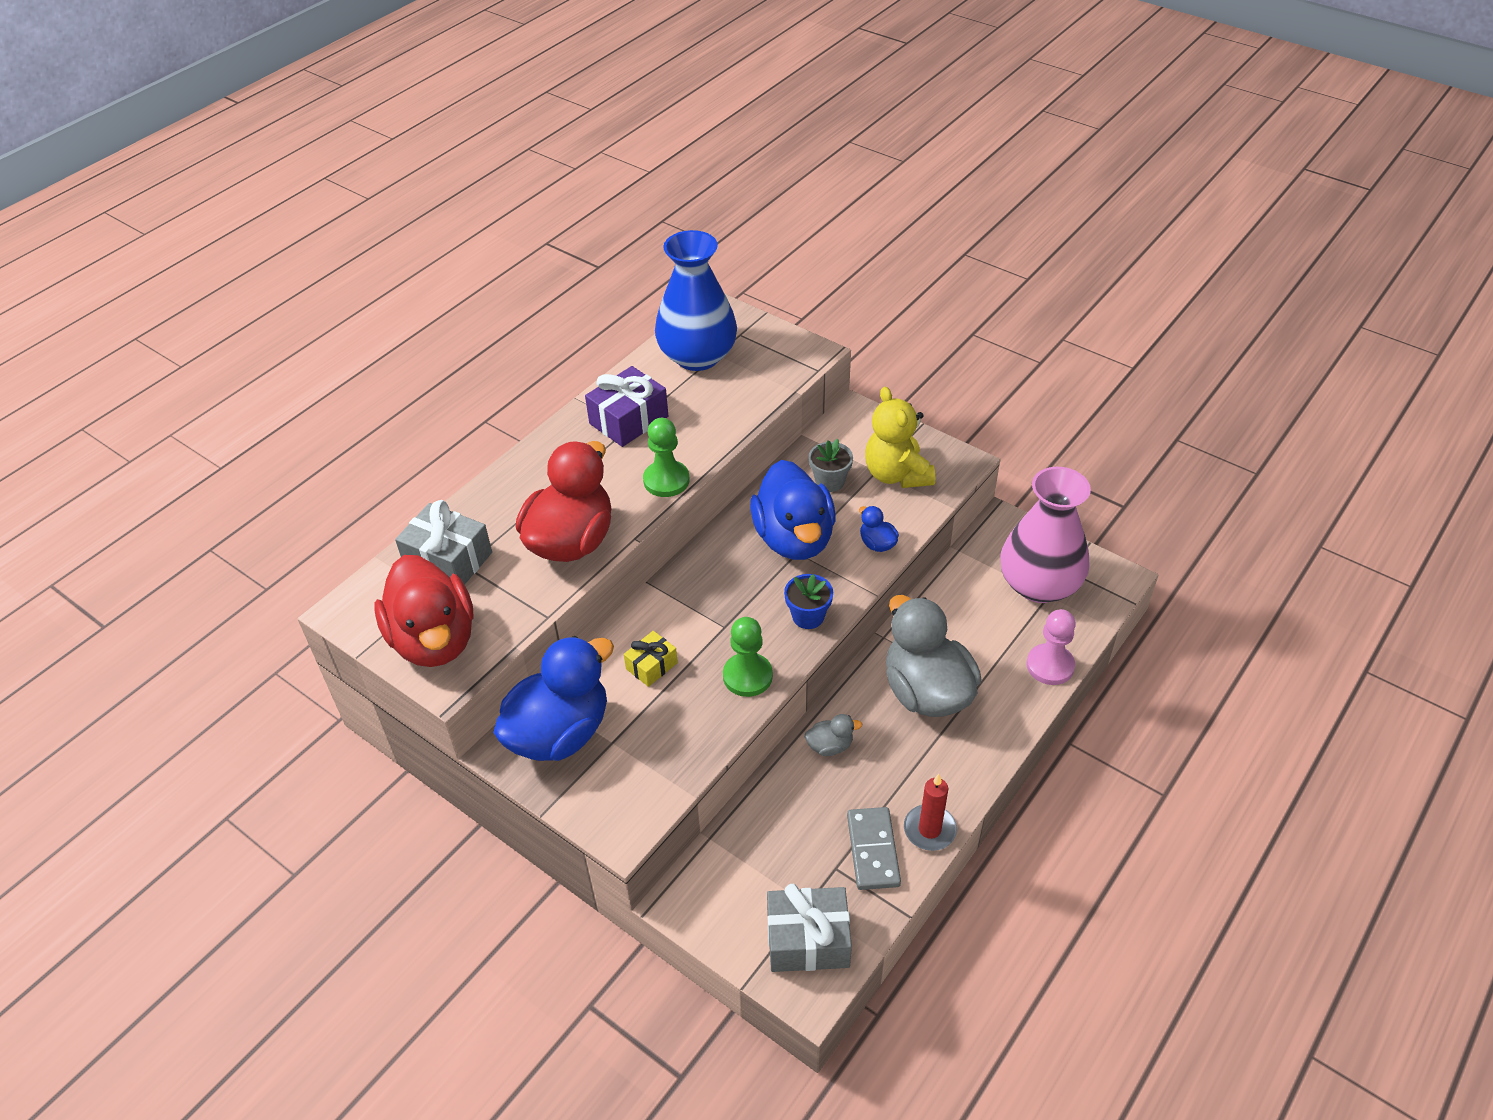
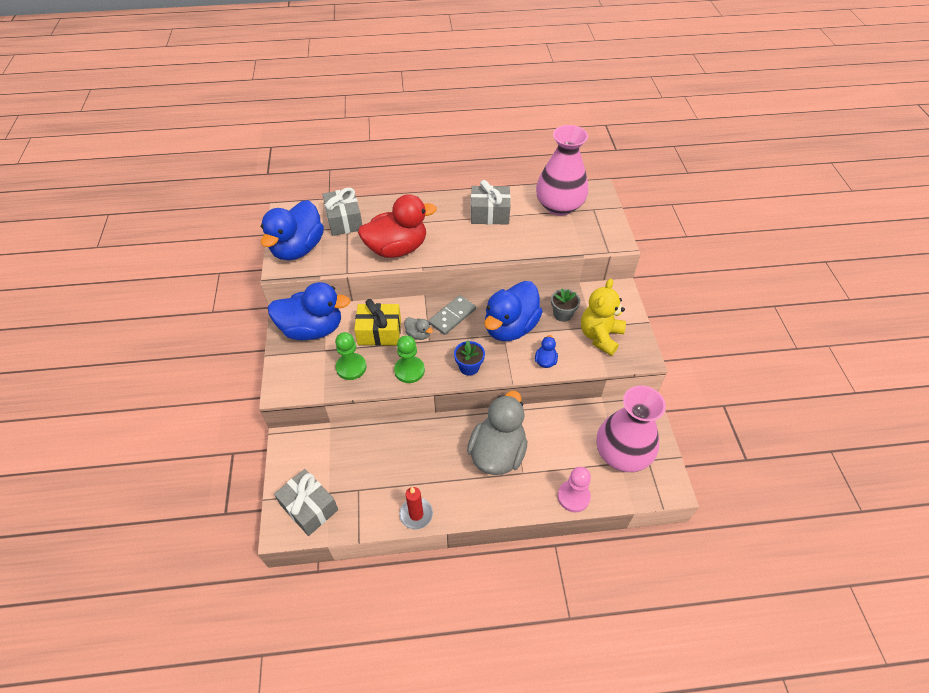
camera: 45 degrees right, 5 degrees up
red duck [374,555,474,667] -> blue duck [261,200,324,261]
purple gift [585,366,668,447] -> grey gift [471,180,511,225]
yellow gift [624,631,678,687] -> yellow gift [354,299,401,346], size x1.71
green pawn [643,418,689,497] -> green pawn moved to [335,332,366,380]
blue vase [655,230,737,371] -> pink vase [536,125,588,216]
grey duck [805,714,862,756] -> grey duck moved to [404,317,433,340]
grey domino [847,807,901,890] -> grey domino moved to [429,295,476,335]

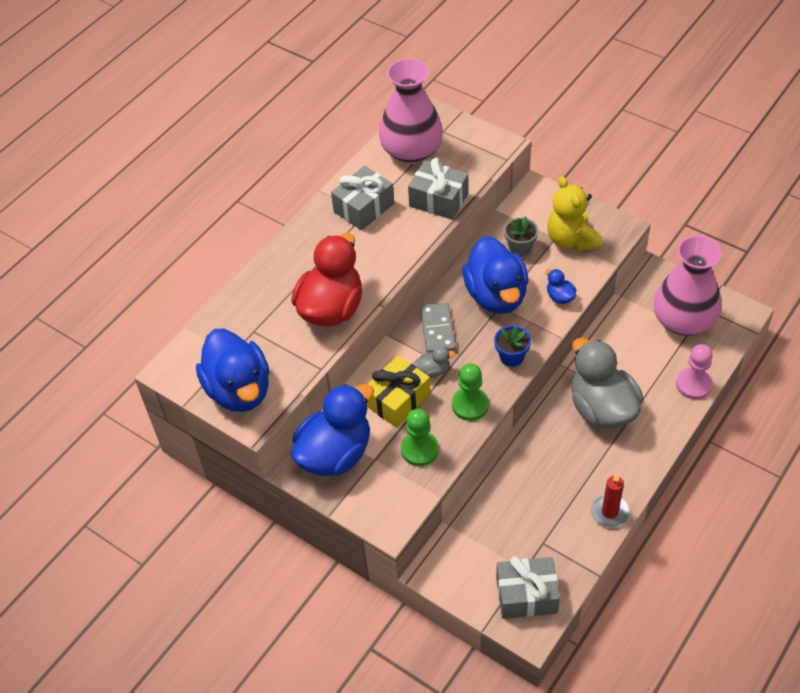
camera: 45 degrees left, 0 degrees up
grey gift [322,187,362,236] -> grey gift moved to [408,158,468,220]

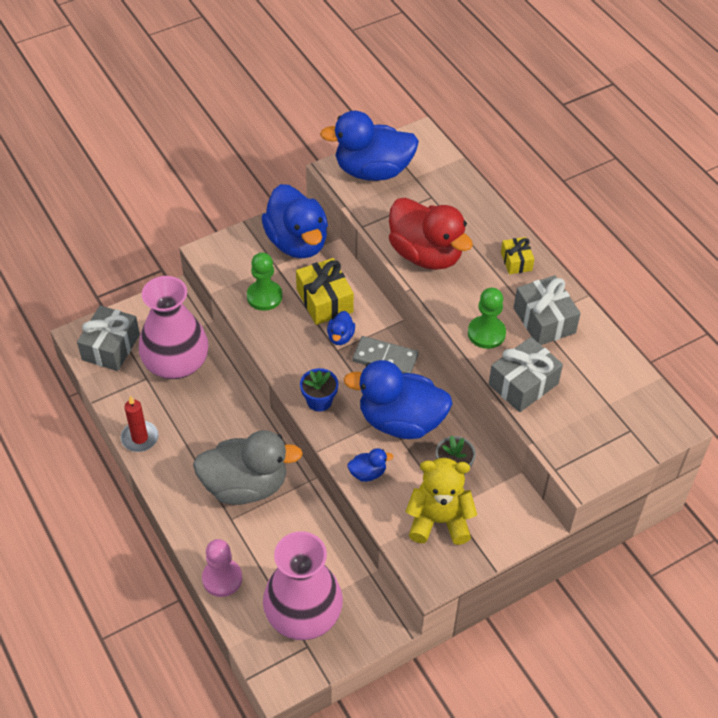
camera: 110 degrees right, 0 degrees up
pink vase [379,58,443,164] -> pink vase moved to [139,276,209,379]
grey duck [414,347,456,378] -> blue duck [327,311,355,345]
green pawn [452,363,489,421] -> green pawn moved to [468,288,506,349]
none -> yellow gift [501,237,534,274]

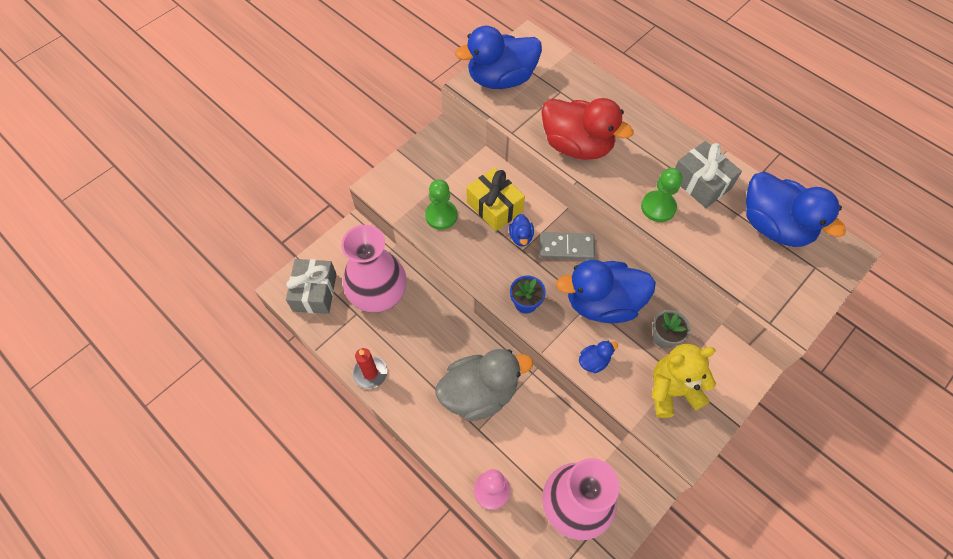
camera: 15 degrees left, 10 degrees up
blue duck [262,184,328,259] -> blue duck moved to [746,171,846,247]
grey gift [489,337,563,412] -> none
yellow gift [501,237,534,274] -> none

